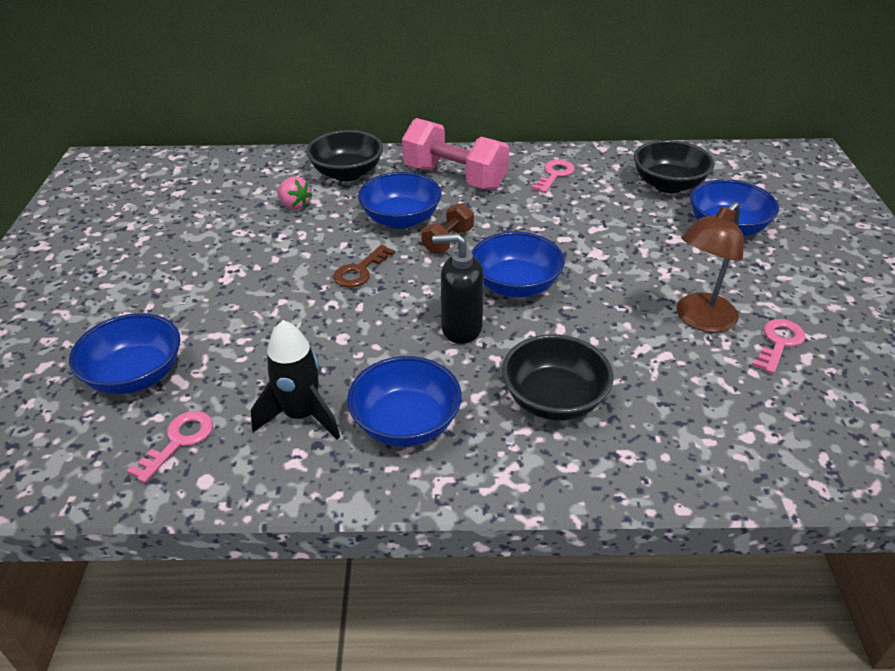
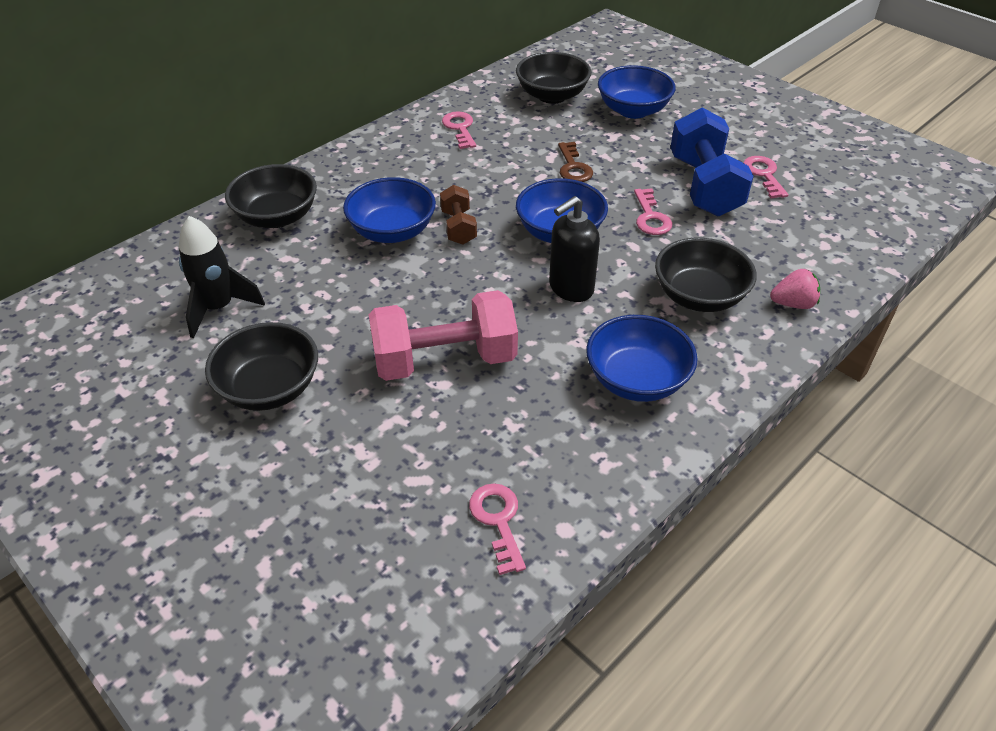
camera: 45 degrees left, 5 degrees up
blue bowl [69,313,180,395] -> none
black rocket [251,320,340,440] -> black rocket moved to [179,216,265,338]
pink strawberry [277,176,312,210] -> pink strawberry moved to [770,269,820,309]
brown key [333,245,395,287] -> brown key moved to [558,142,593,182]
pink dumbbell [402,118,509,190] -> pink dumbbell moved to [368,290,518,381]
brown lamp [677,202,744,333] -> blue dumbbell [670,107,754,216]
none -> black bowl [205,322,318,411]
none -> pink key [634,188,672,235]

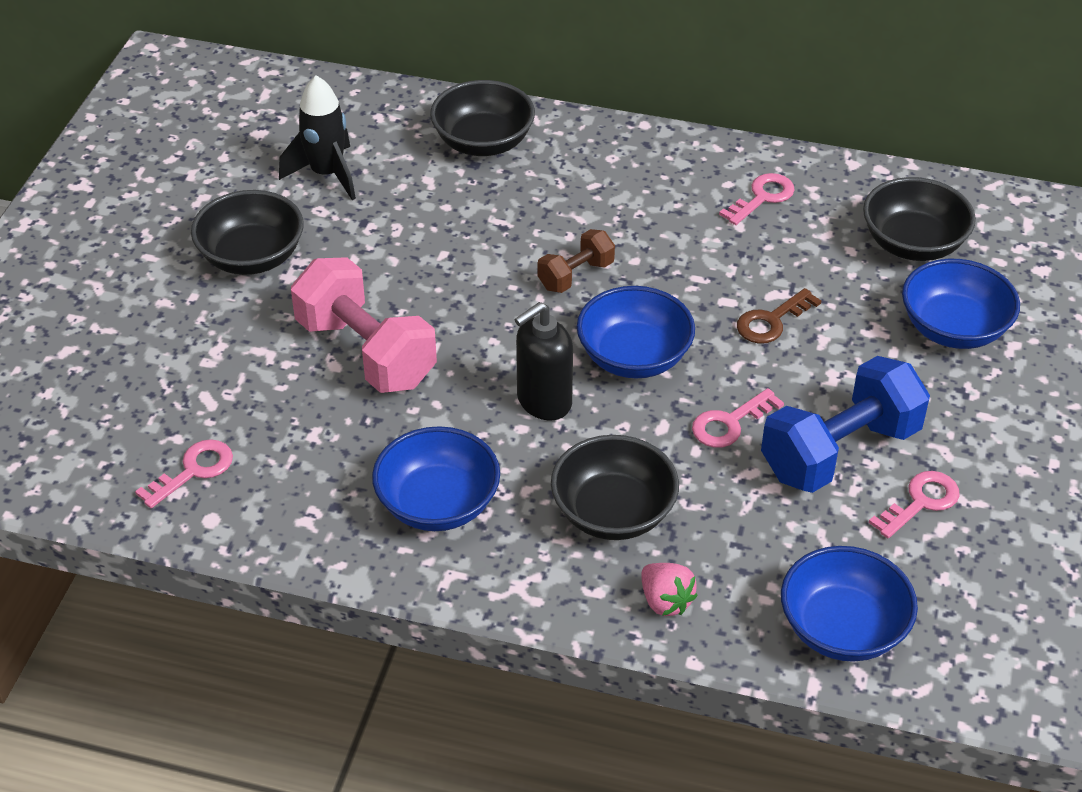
camera: 60 degrees right, 0 degrees up
blue bowl [343,177,436,243] -> blue bowl moved to [781,546,918,662]
black soap dispenser [549,196,600,302] -> black soap dispenser turned 60 degrees counterclockwise [514,302,573,420]

